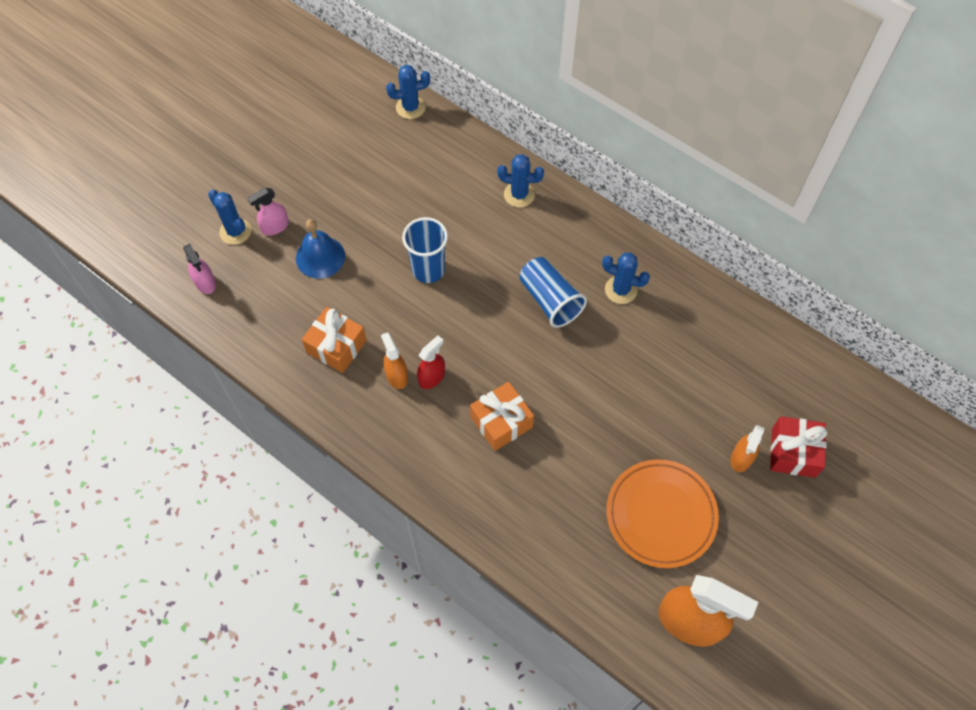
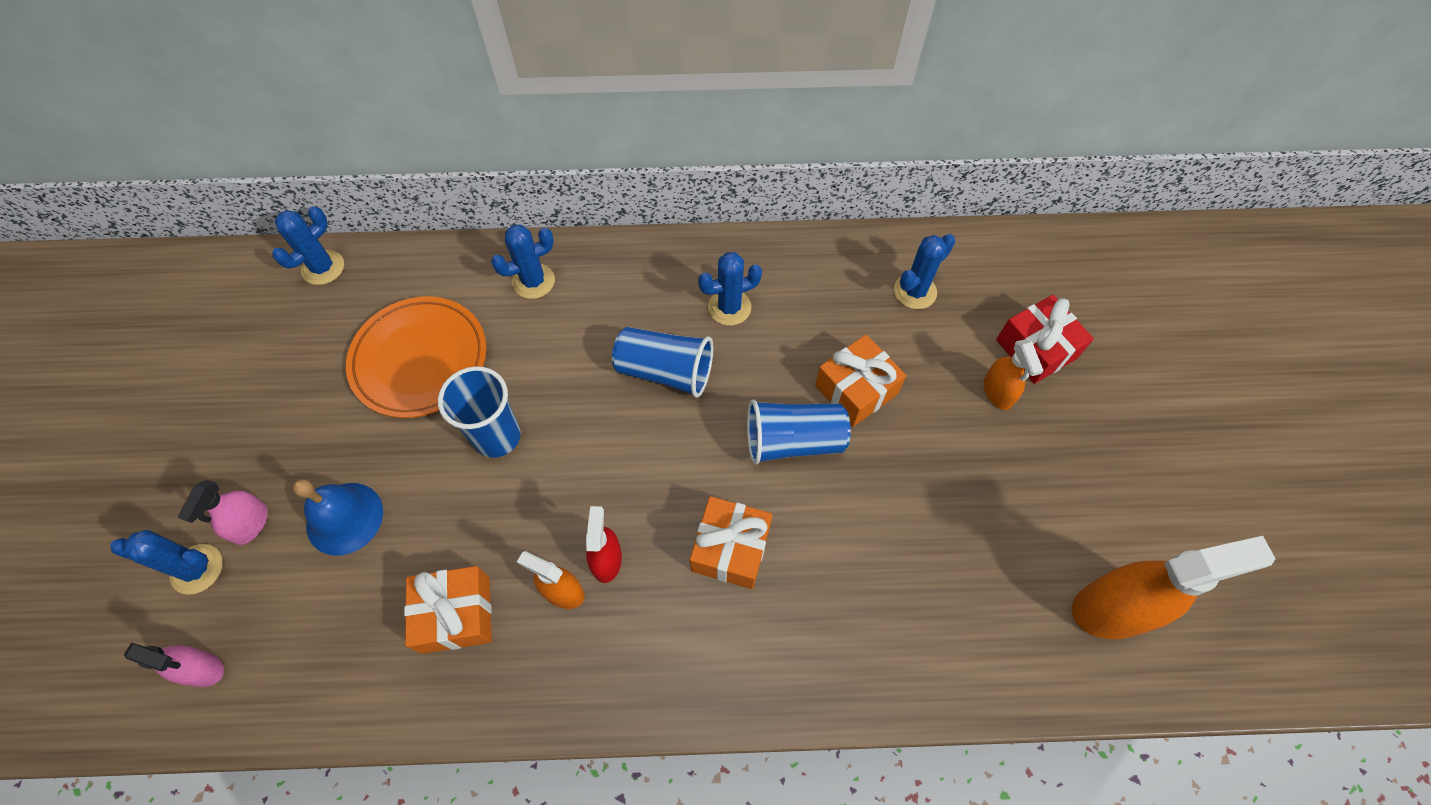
camera: 40 degrees left, 0 degrees up
orange plate [606,459,719,568] -> orange plate moved to [346,296,486,418]
none -> blue cup [747,399,851,465]
none -> orange gift [815,334,906,427]
none -> blue cactus [894,234,955,309]

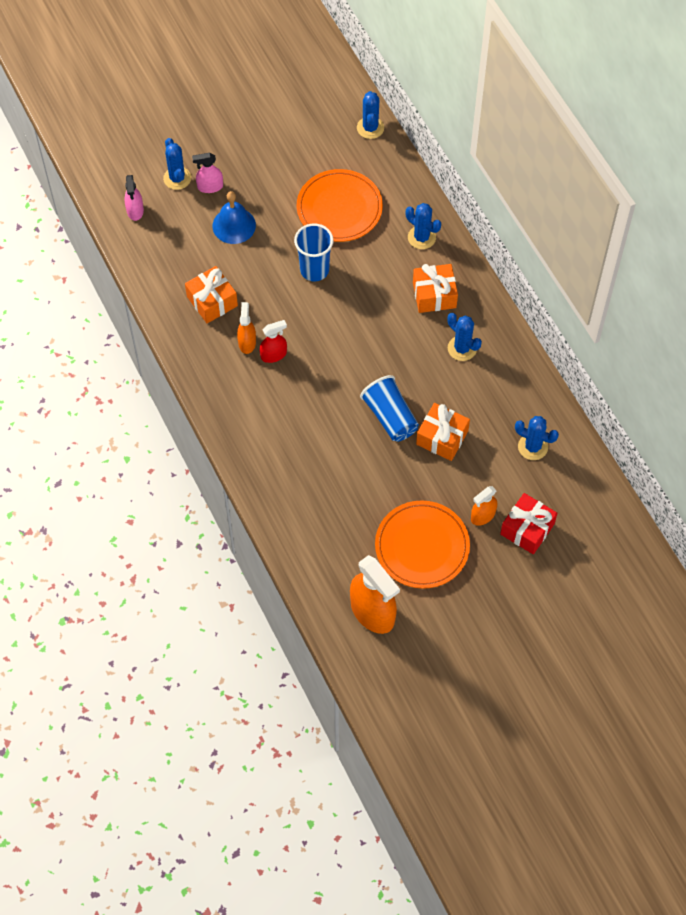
camera: 65 degrees right, 0 degrees up
blue cactus [272,206,344,285] -> blue cactus turned 75 degrees clockwise [357,91,384,139]
blue cup [612,327,713,398] -> none
orange gift [690,496,773,589] -> orange gift moved to [413,264,458,313]
none -> orange plate [375,501,470,589]

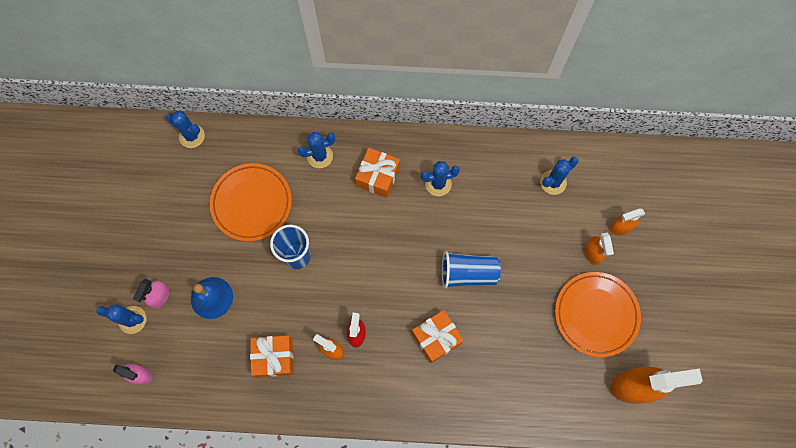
camera: 60 degrees left, 10 degrees up
orange gift [416,403,470,461] -> orange gift moved to [412,310,464,363]
red gift [500,493,557,554] -> orange spray bottle [610,209,645,235]

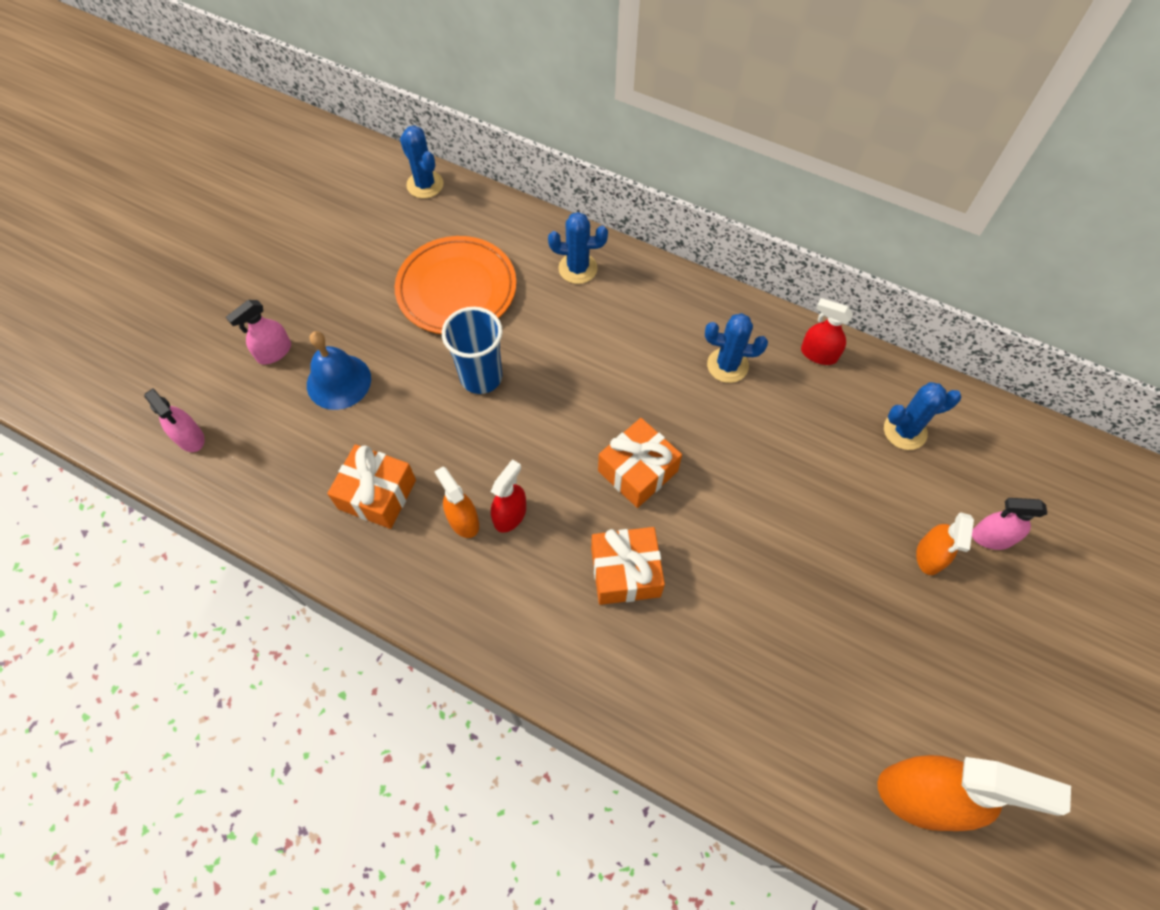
camera: 25 degrees right, 10 degrees down
blue cactus [97,304,147,334] -> none
orange gift [355,148,400,198] -> orange gift moved to [598,418,682,508]
blue cup [442,251,501,288] -> none
orange plate [555,272,641,357] -> none
orange spray bottle [610,209,645,235] -> pink spray bottle [972,498,1047,550]
none -> red spray bottle [801,298,853,365]

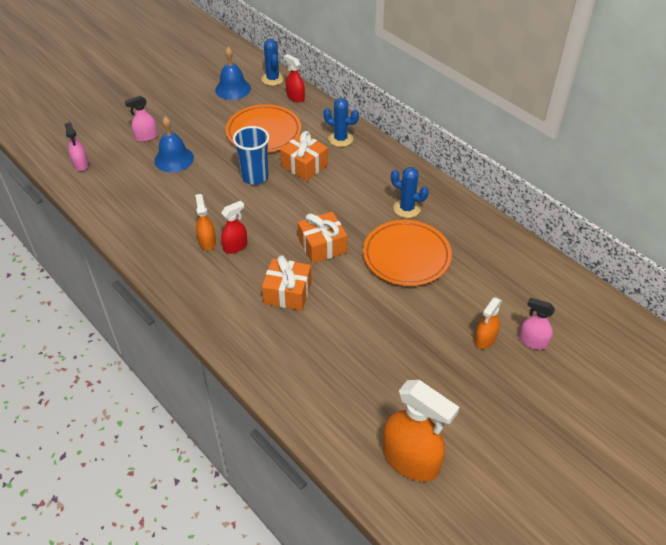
camera: 20 degrees right, 15 degrees down
orange gift [327,444,416,529] -> orange gift moved to [280,131,328,181]
red spray bottle [801,298,853,365] -> red spray bottle moved to [284,54,305,102]
blue cactus [884,382,961,450] -> none
none -> blue bell [215,47,251,100]
none -> orange plate [363,220,452,286]

